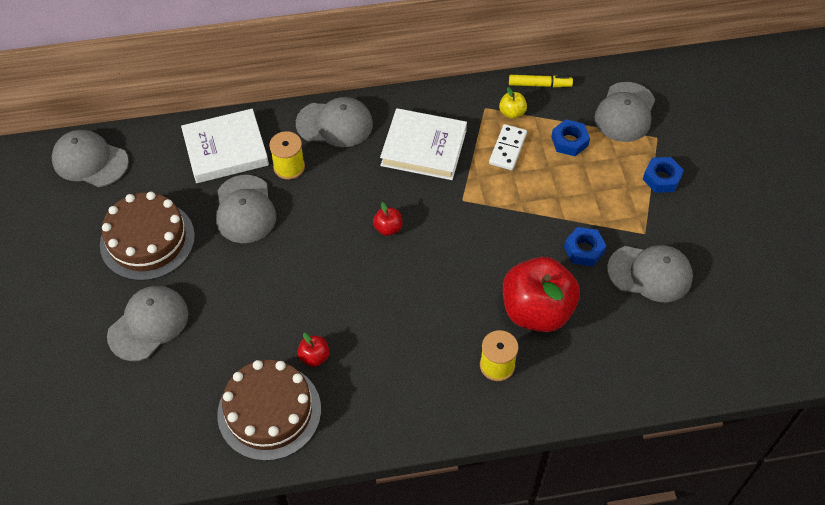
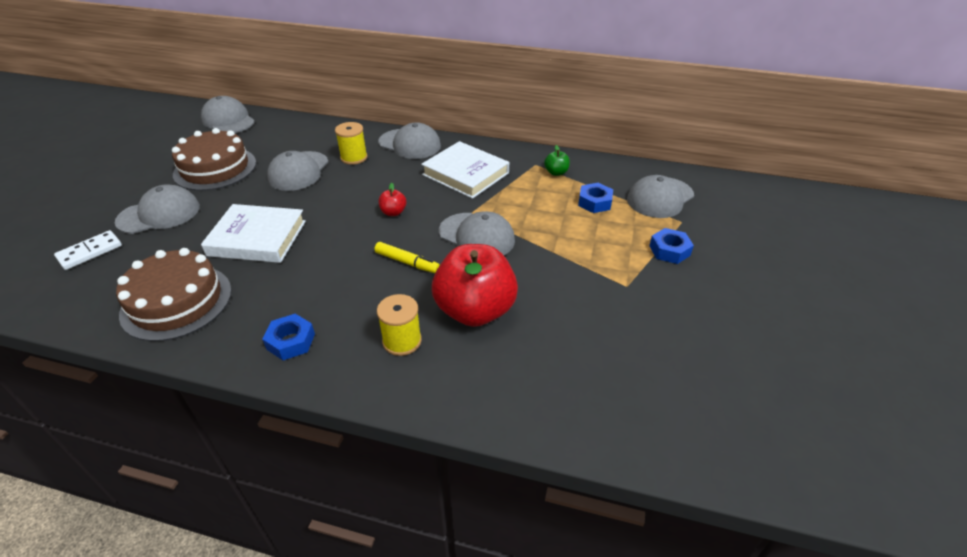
camera: 25 degrees right, 15 degrees down
white book [181,109,269,183] -> white book moved to [201,204,306,263]
red apple [297,333,330,367] -> none
white domino [489,124,527,170] -> white domino moved to [54,230,122,270]
yellow apple [499,87,527,119] -> green apple [544,145,570,176]
yellow marker [509,75,573,88] -> yellow marker moved to [374,242,440,273]
blue nut [564,227,606,266] -> blue nut moved to [262,314,315,360]
grey cap [607,245,693,302] -> grey cap moved to [439,211,515,255]

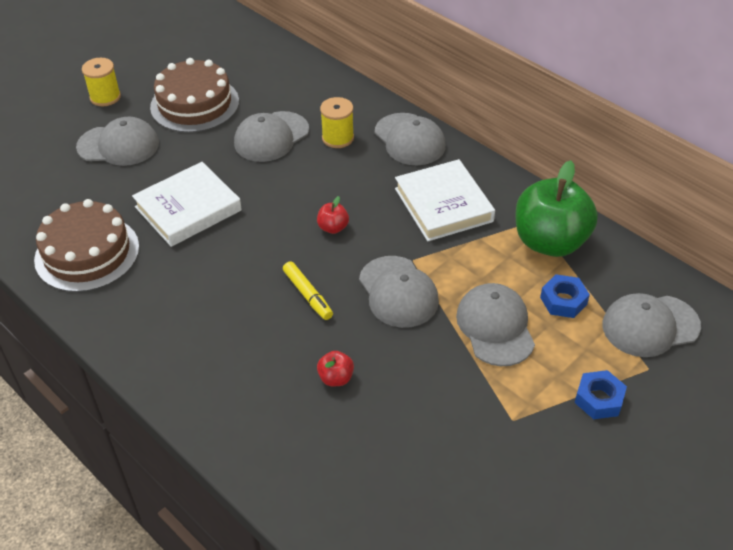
camera: 30 degrees right, 5 degrees up
white domino [54,230,122,270] -> none
grey cap [201,96,255,133] -> grey cap moved to [456,283,535,366]
white book [201,204,306,263] -> white book turned 75 degrees counterclockwise [132,162,242,247]
blue nut [262,314,315,360] -> none
yellow spool [377,294,422,356] -> yellow spool moved to [82,58,121,106]
red apple [432,244,518,327] -> red apple [317,351,354,387], size x0.41
green apple [544,145,570,176] -> green apple [516,160,598,257], size x2.44

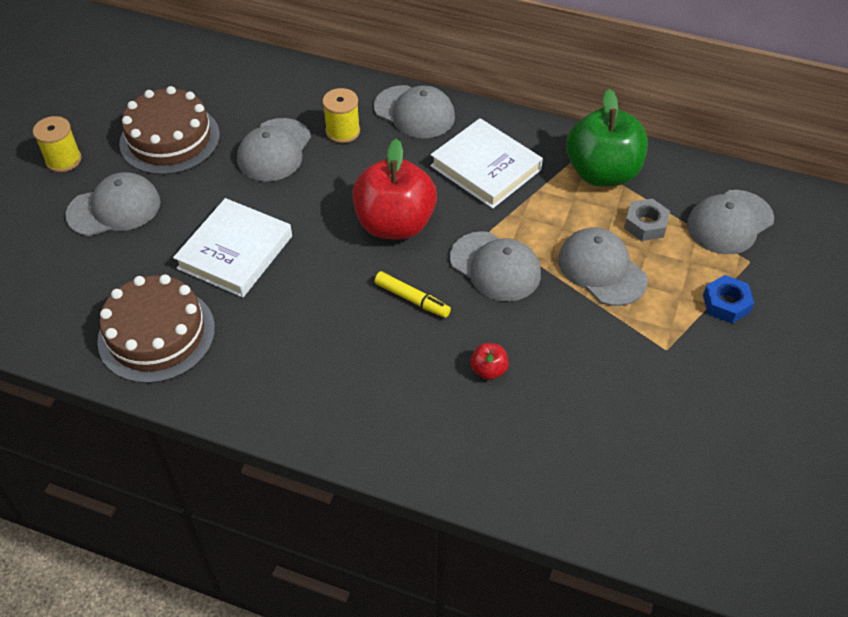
camera: 25 degrees left, 5 degrees up
red apple [317,196,349,234] -> red apple [352,139,437,240], size x2.44
blue nut [540,274,590,318] -> grey nut [624,198,670,241]

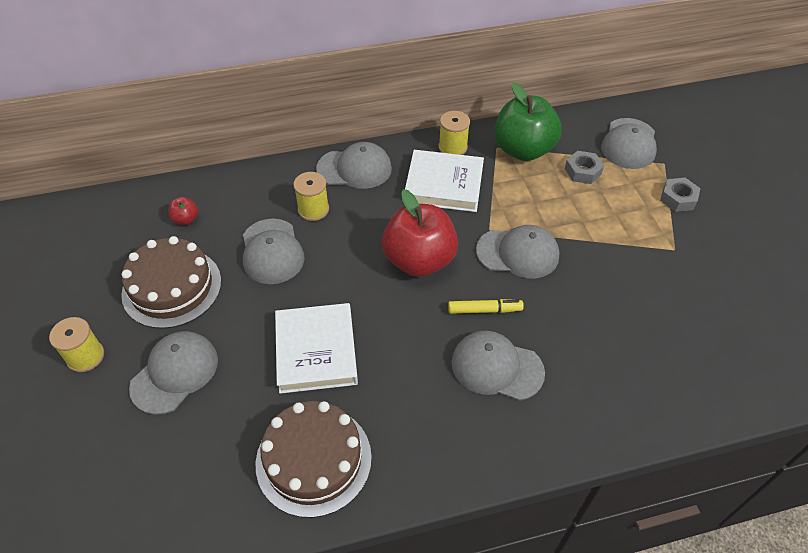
camera: 35 degrees left, 0 degrees up
red apple [471,343,509,380] -> red apple moved to [168,197,198,225]
grey cap [558,227,648,306] -> grey cap moved to [451,331,545,401]
blue nut [703,275,754,323] -> grey nut [660,178,701,212]
none -> yellow spool [439,111,470,155]

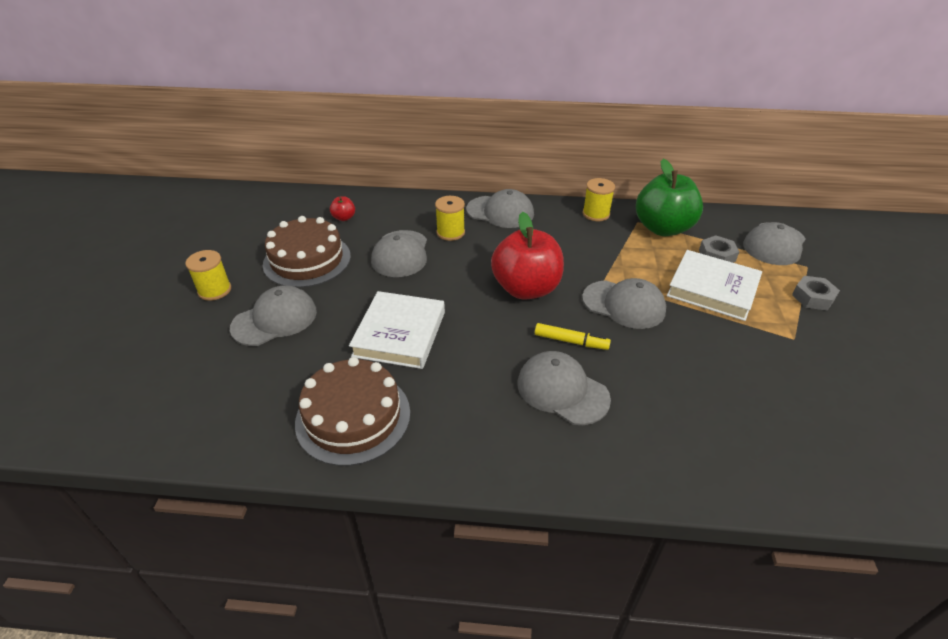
camera: 20 degrees right, 10 degrees down
white book [405,150,484,212] -> white book moved to [667,250,762,321]

